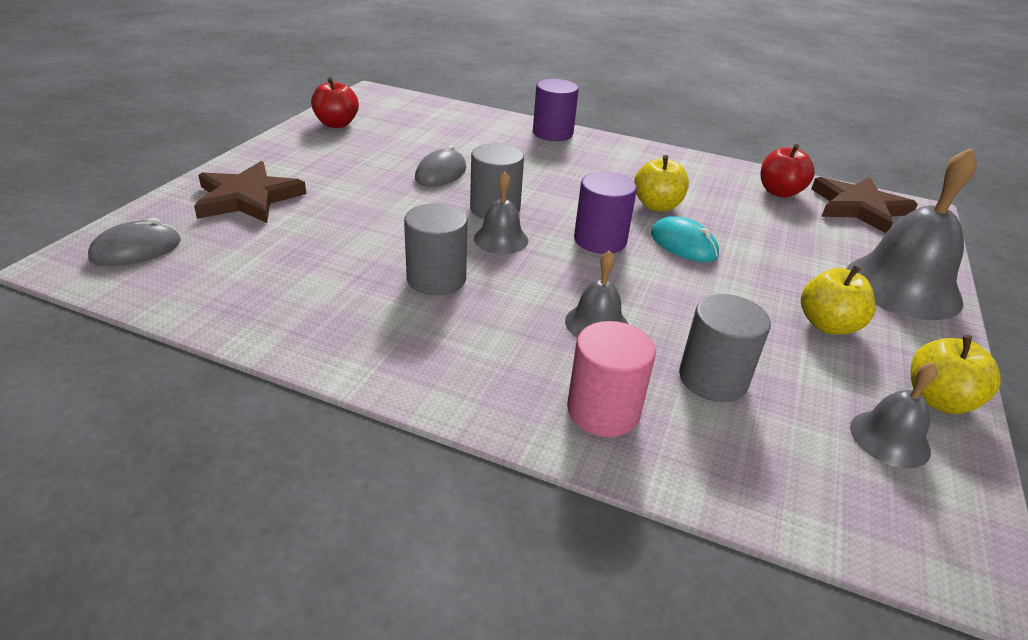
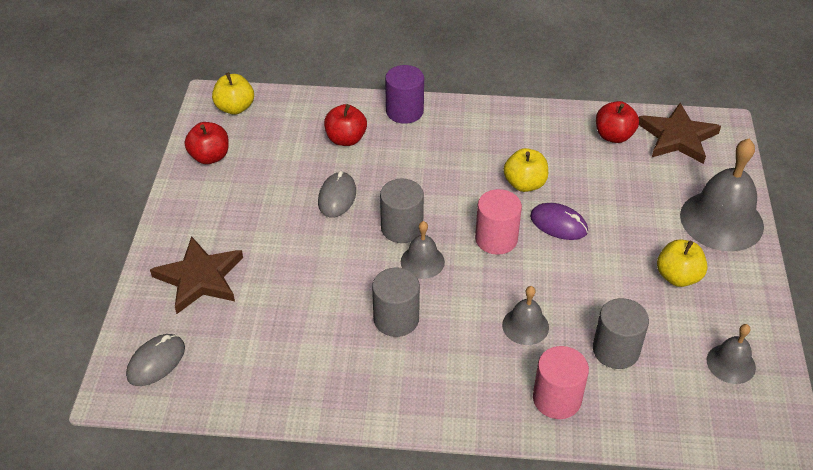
camera: 15 degrees left, 10 degrees up
purple cylinder [574,172,637,254] -> pink cylinder [475,189,522,255]
turquoise mouse [651,216,719,262] -> purple mouse [530,203,588,240]
yellow apple [910,335,1001,414] -> yellow apple moved to [212,72,254,115]
none -> red apple [324,104,367,146]

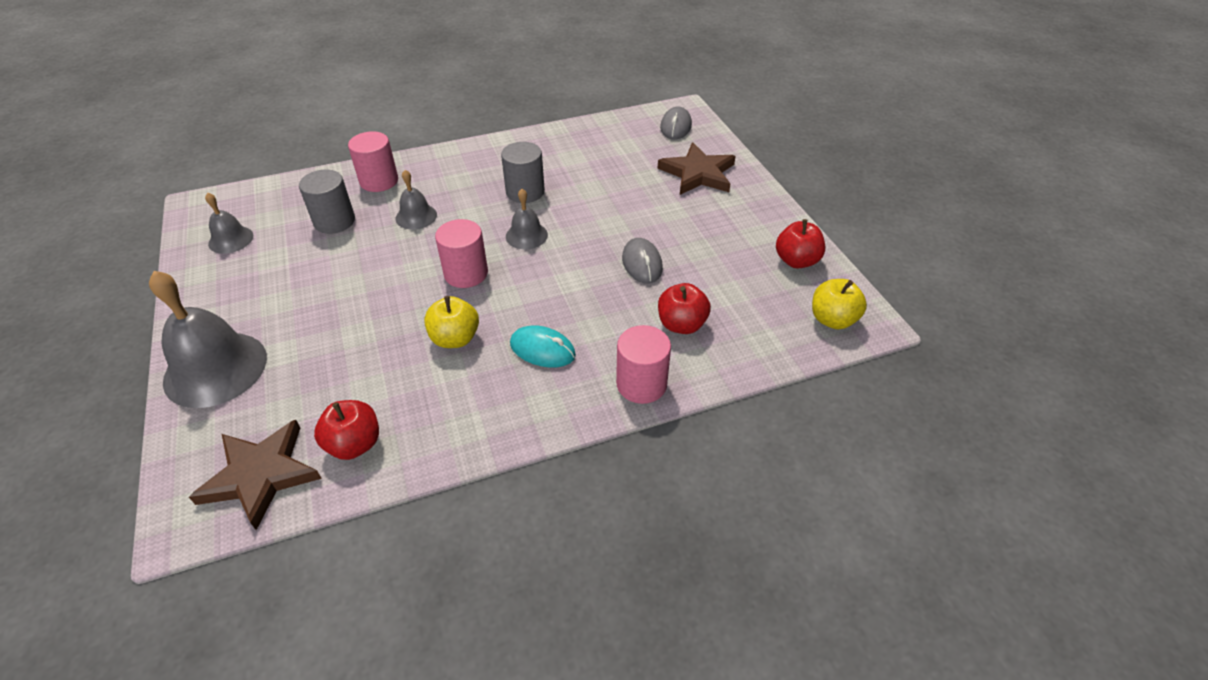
camera: 155 degrees right, 0 degrees up
grey cylinder [380,178,424,243] -> none
purple cylinder [385,65,424,124] -> pink cylinder [616,325,671,404]
purple mouse [530,203,588,240] -> none
yellow apple [657,239,707,287] -> none
none -> turquoise mouse [510,325,576,368]

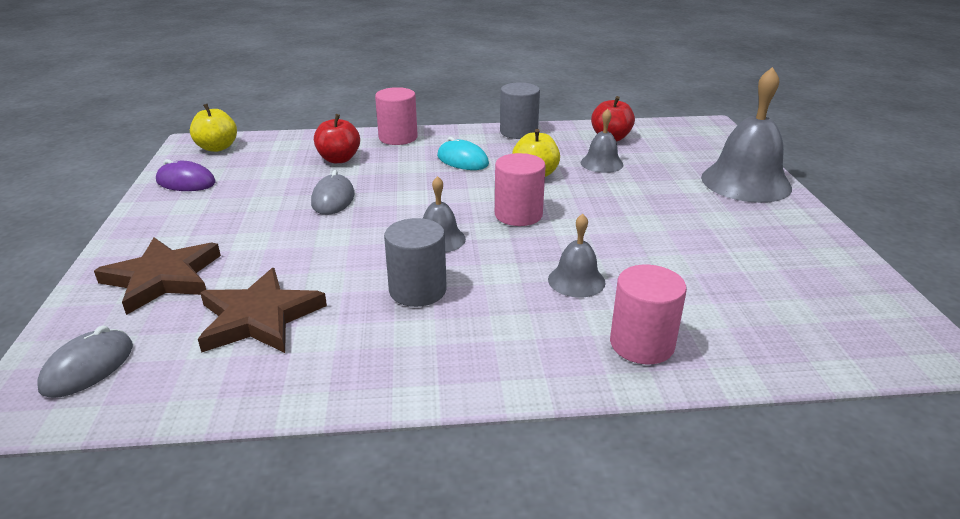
camera: 165 degrees left, 15 degrees down
brown star [189,420,322,530] -> brown star moved to [198,268,327,353]
grey bell [205,192,253,254] -> grey bell moved to [581,109,623,173]
grey cylinder [299,170,355,234] -> grey cylinder moved to [500,82,540,139]
red apple [776,219,825,269] -> purple mouse [156,159,216,191]

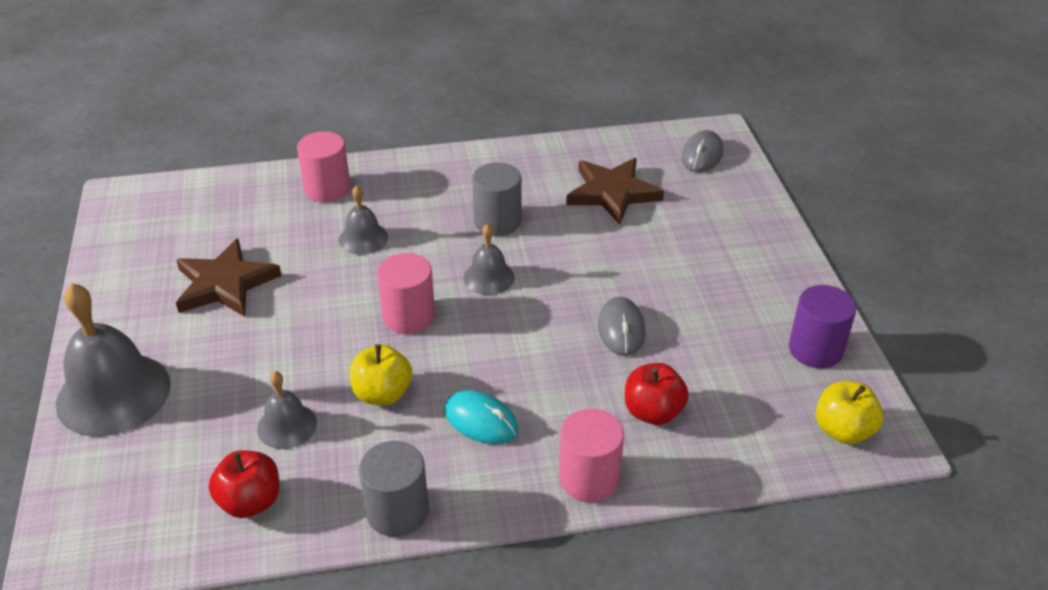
camera: 175 degrees right, 10 degrees up
brown star [94,237,221,315] -> brown star moved to [176,239,282,317]
purple mouse [156,159,216,191] -> purple cylinder [789,285,856,369]

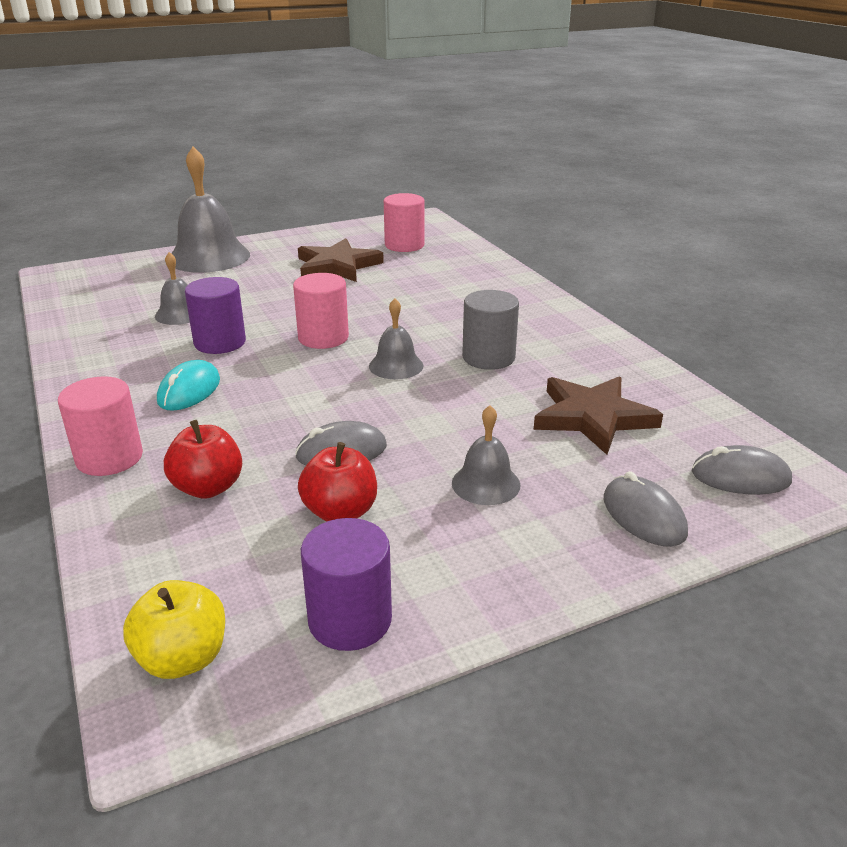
camera: 75 degrees right, 10 degrees down
red apple [209,450,279,518] -> red apple moved to [298,442,377,521]
pink cylinder [297,131,350,202] -> pink cylinder moved to [384,193,425,252]
grey bell [339,185,388,254] -> grey bell moved to [452,405,520,505]
yellow apple [349,344,412,405] -> purple cylinder [185,277,246,354]
grey cylinder [359,441,429,537] -> none
none -> grey mouse [604,471,688,547]

